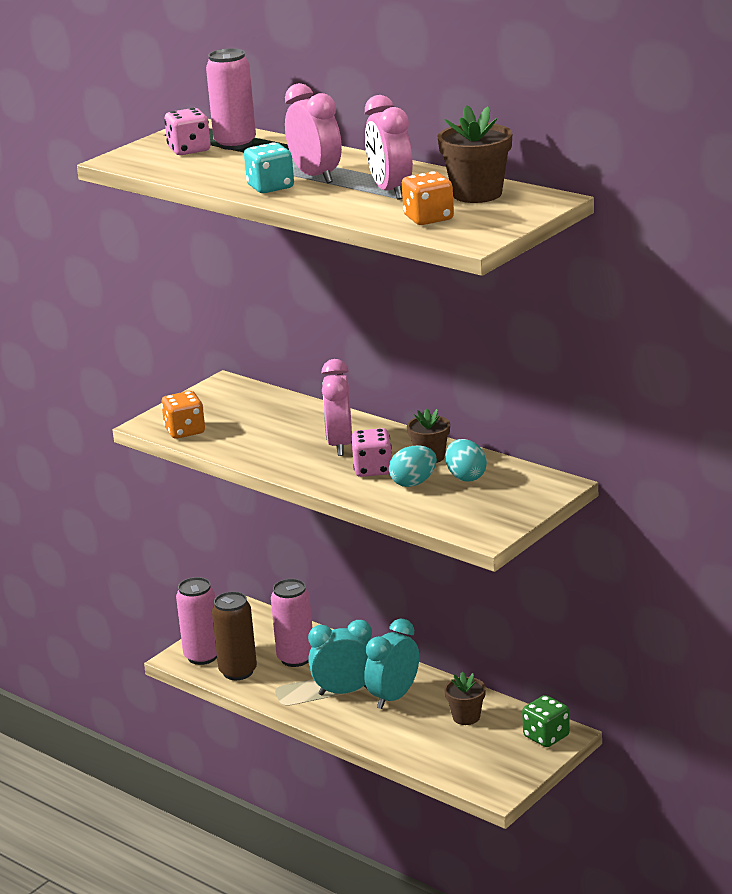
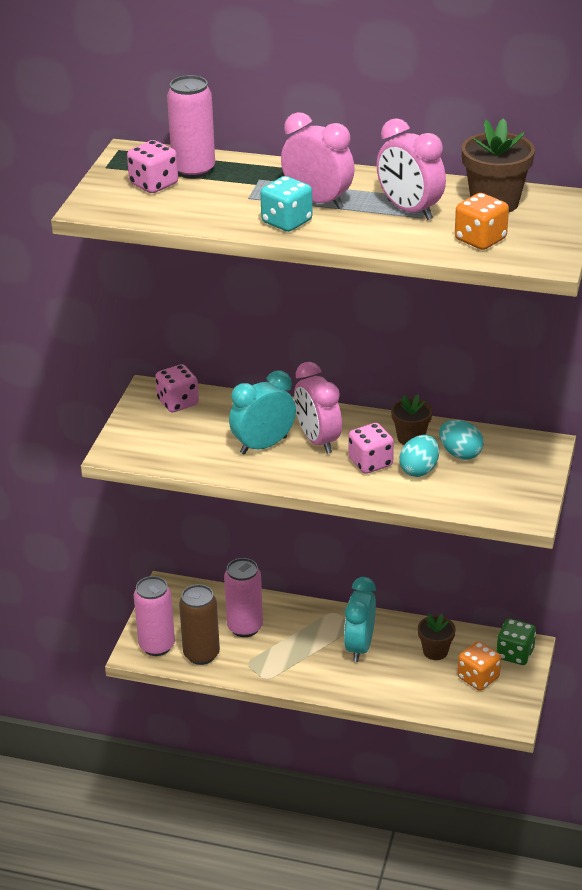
camera: 25 degrees left, 10 degrees up
orange dice [161,391,205,439] -> orange dice moved to [458,641,501,691]
turquoise clock [308,620,372,696] -> turquoise clock moved to [229,370,296,455]
none -> pink dice [155,364,199,412]

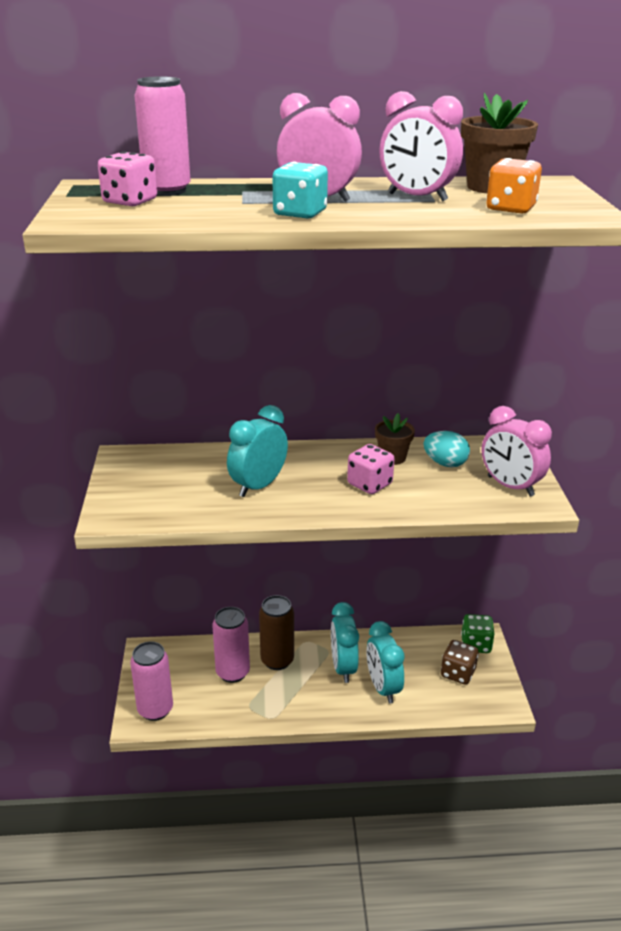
camera: 20 degrees left, 5 degrees down
pink dice [155,364,199,412] -> none
brown can [179,584,220,665] -> brown can moved to [259,595,294,670]
pink clock [294,362,342,454] -> pink clock moved to [481,406,552,496]
turquoise egg [399,435,439,477] -> none
brown flower pot [418,614,456,660] -> none
orange dice [458,641,501,691] -> brown dice [441,640,479,685]
none -> turquoise clock [366,621,405,704]

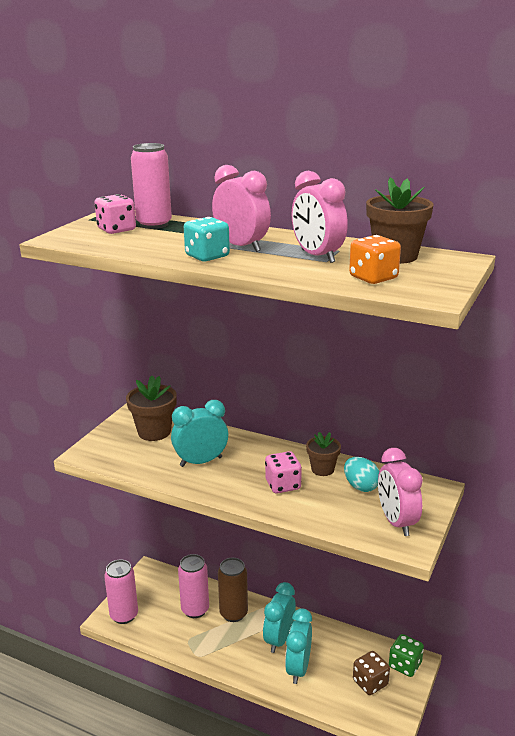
camera: 30 degrees right, 5 degrees down
none -> brown flower pot [126,376,177,441]

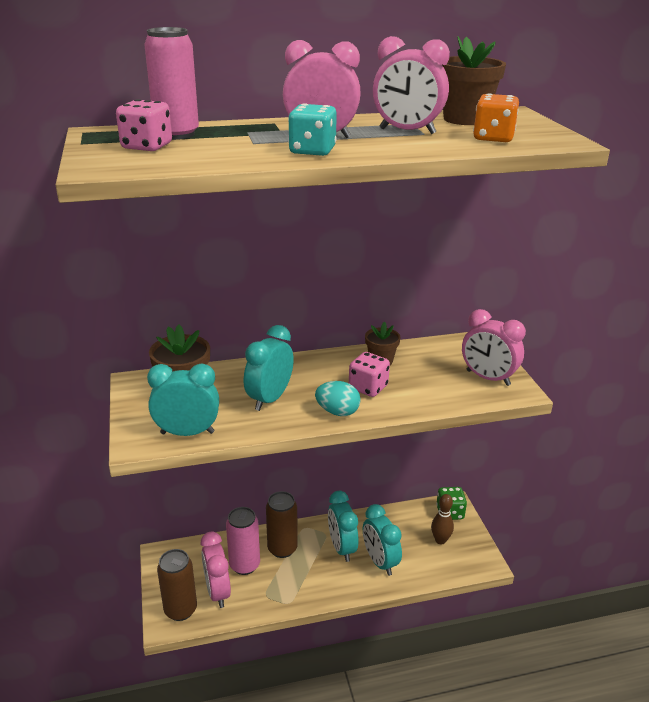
camera: 40 degrees left, 5 degrees up
pink can [104,559,138,624] -> brown can [157,549,197,621]
turquoise egg [344,457,379,492] -> turquoise egg moved to [315,381,361,416]
brown dice [353,651,390,695] -> brown bowling pin [431,494,454,544]
none -> turquoise clock [147,364,219,436]
none -> pink clock [201,531,231,608]

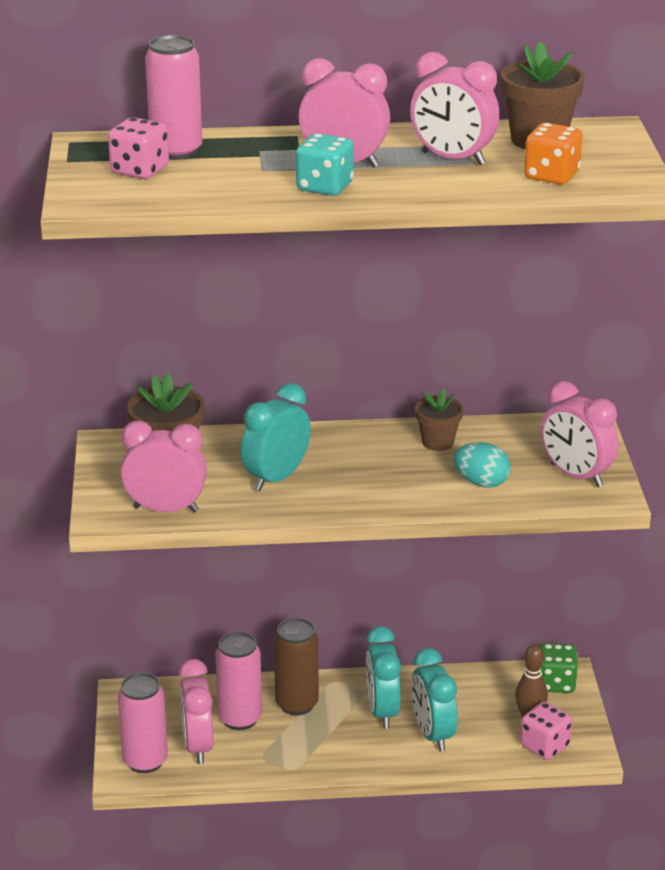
camera: 10 degrees right, 0 degrees up
turquoise clock [147,364,219,436] -> pink clock [121,420,207,513]
brown can [157,549,197,621] -> pink can [118,672,168,773]
turquoise egg [315,381,361,416] -> turquoise egg moved to [454,442,511,488]
pink dice [349,352,390,397] -> pink dice moved to [520,702,572,760]

